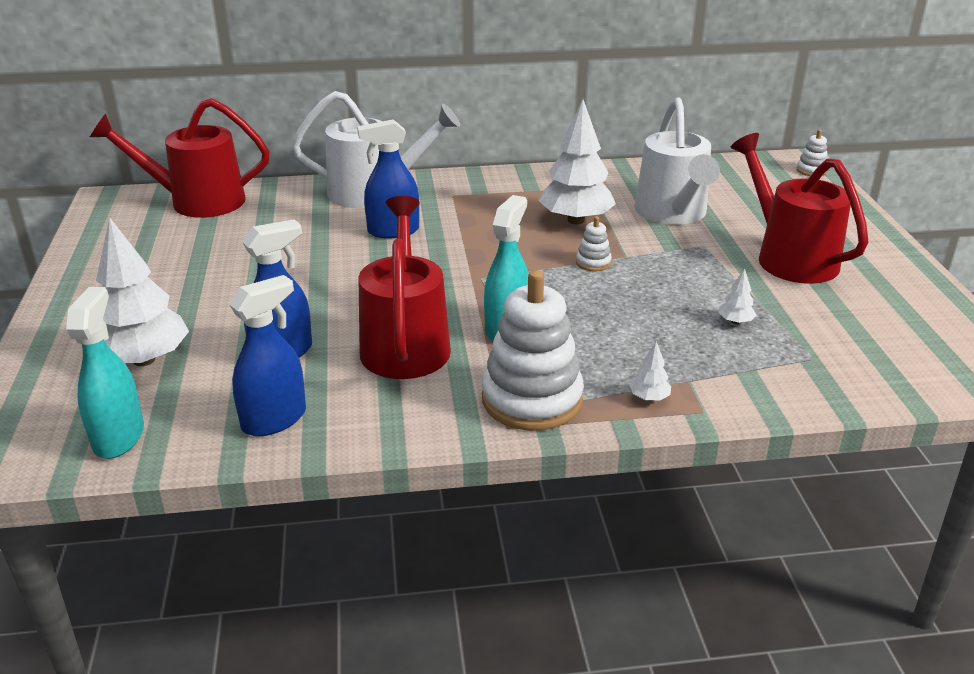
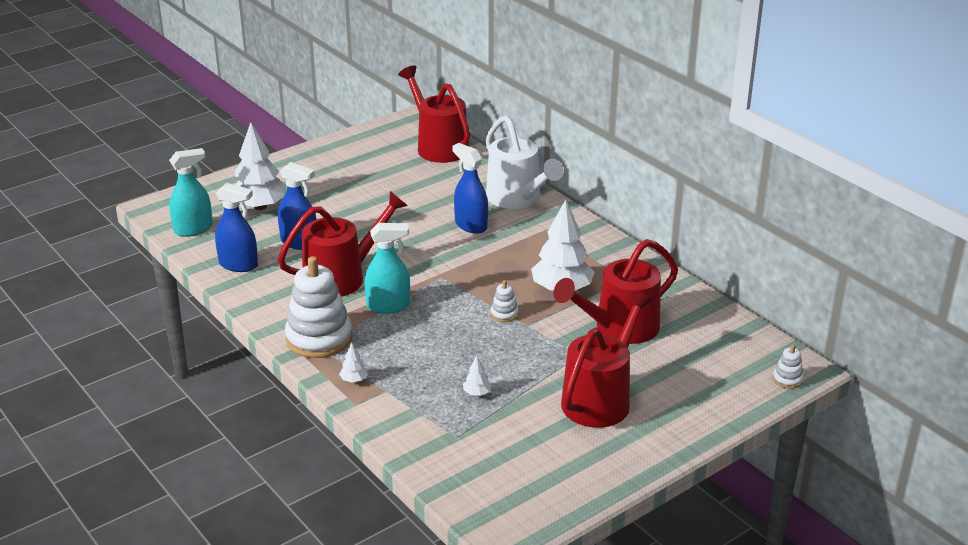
camera: 60 degrees right, 0 degrees up
white watering can [635,97,720,225] -> red watering can [553,239,678,344]

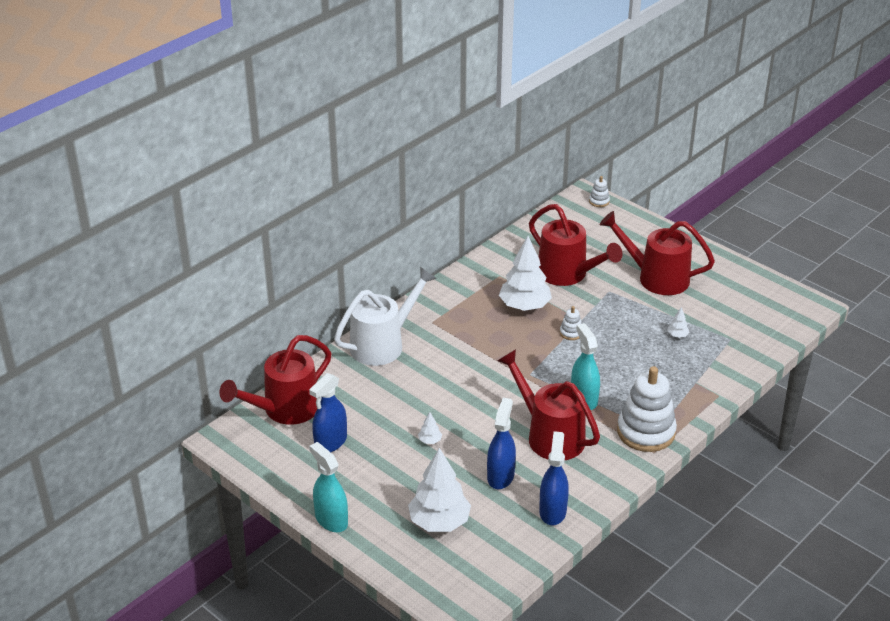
camera: 100 degrees left, 5 degrees up
turquoise spray bottle [169,148,213,237] -> turquoise spray bottle moved to [309,442,348,532]
white tree [339,342,368,382] -> white tree moved to [418,412,442,444]
blue spray bottle [452,143,488,234] -> blue spray bottle moved to [309,373,347,452]

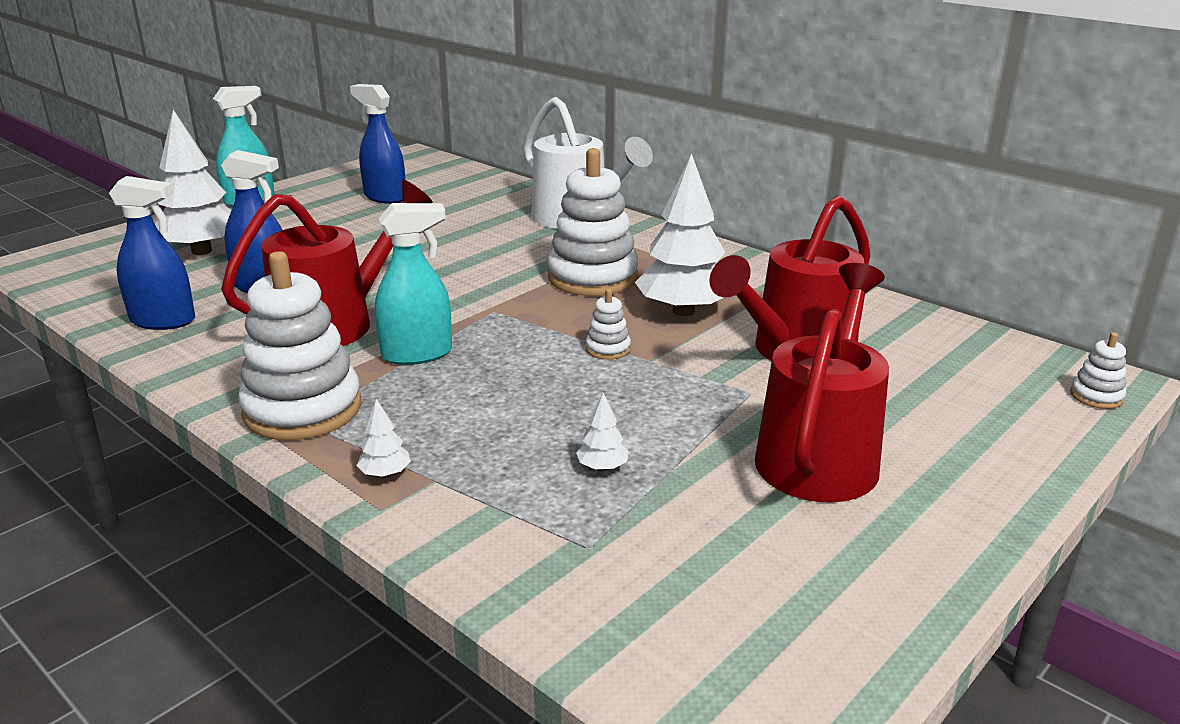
camera: 90 degrees right, 10 degrees down
red watering can [220,335,331,425] -> none
white tree [418,412,442,444] -> white tree moved to [356,399,411,478]
none -> white stacking toy [547,148,639,296]

